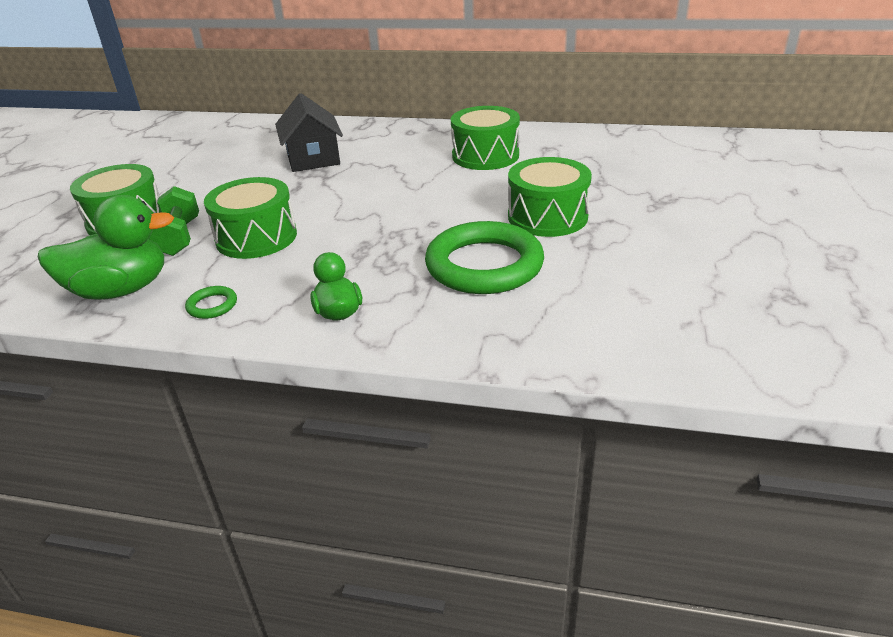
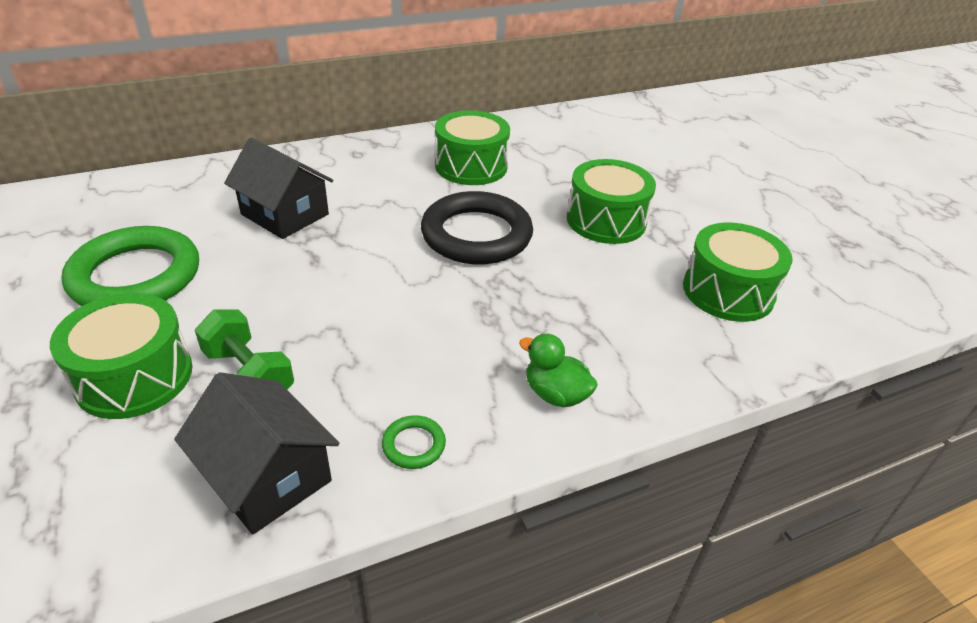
camera: 40 degrees left, 5 degrees up
green duck [38,195,174,300] -> black house [174,372,339,534]
green drum [204,177,297,259] -> green drum moved to [683,223,792,322]
green ring [425,221,544,294] -> green ring moved to [62,226,199,306]
none -> black ring [421,191,533,265]

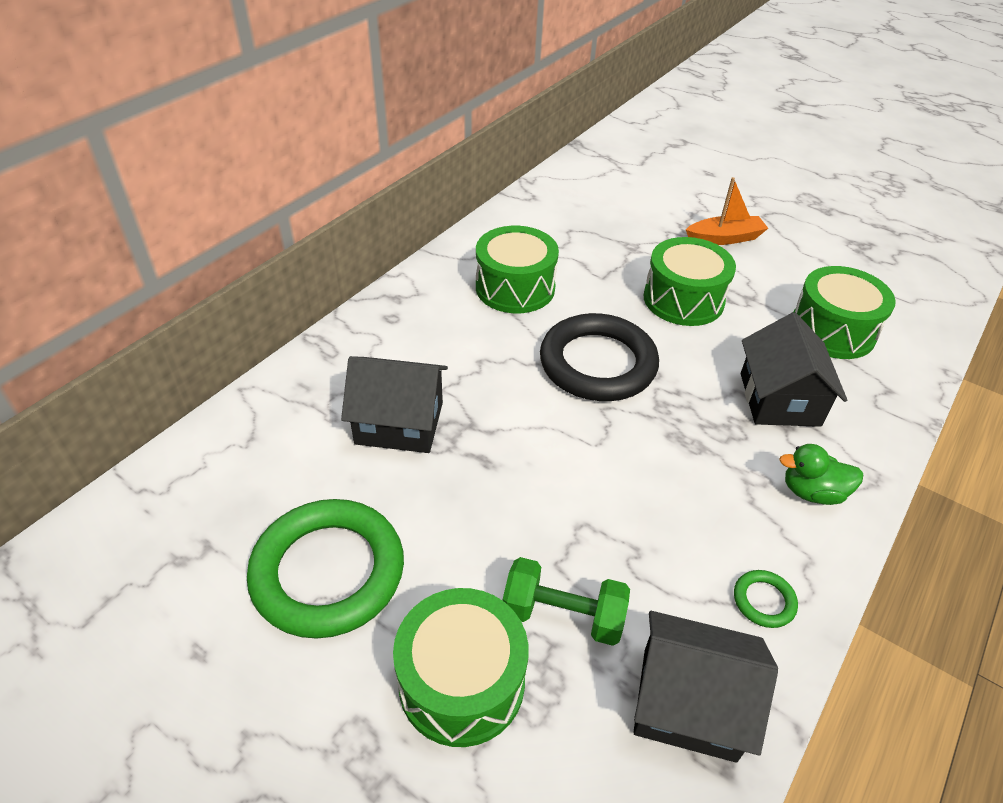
camera: 30 degrees left, 5 degrees up
none -> orange boat [686,177,768,245]
none -> black house [741,312,847,427]

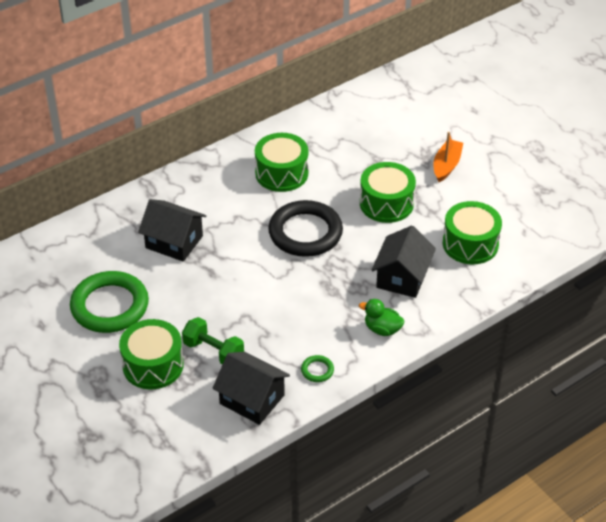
camera: 20 degrees right, 0 degrees up
orange boat [686,177,768,245] -> orange boat turned 75 degrees counterclockwise [434,132,463,182]

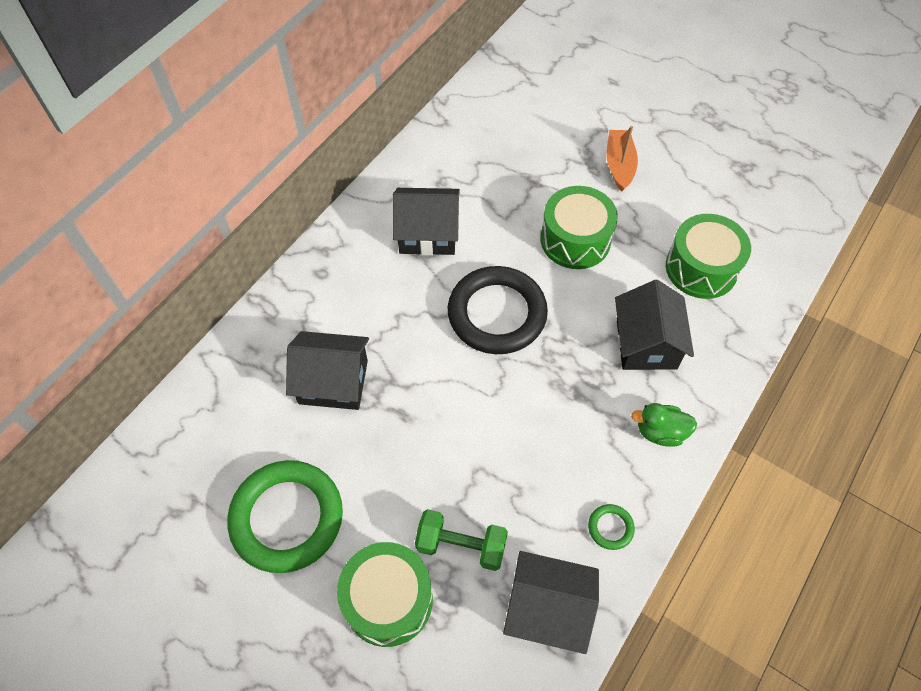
camera: 20 degrees left, 15 degrees up
green drum [255,133,308,192] -> black house [393,188,460,255]

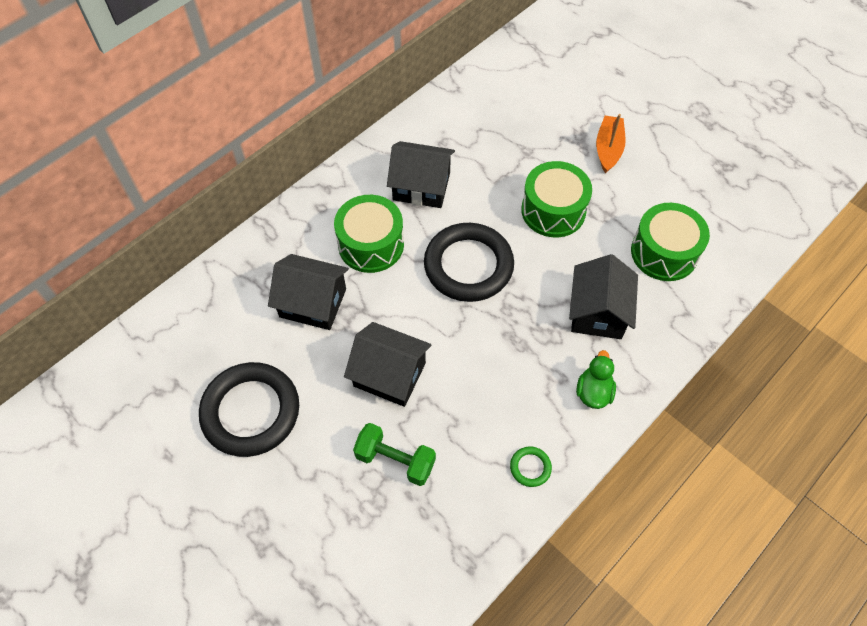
camera: 10 degrees right, 0 degrees up
green ring [227,460,343,573] -> black ring [199,362,299,457]
green drum [337,542,433,647] -> green drum moved to [334,195,404,273]
black house [503,551,599,654] -> black house moved to [344,322,431,407]
green duck [631,403,697,447] -> green duck turned 90 degrees clockwise [576,350,616,409]

